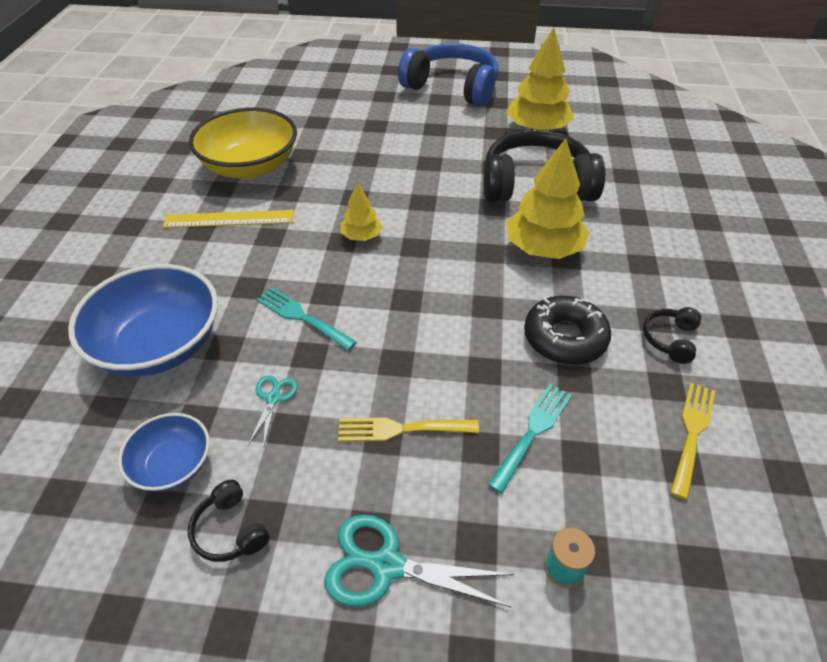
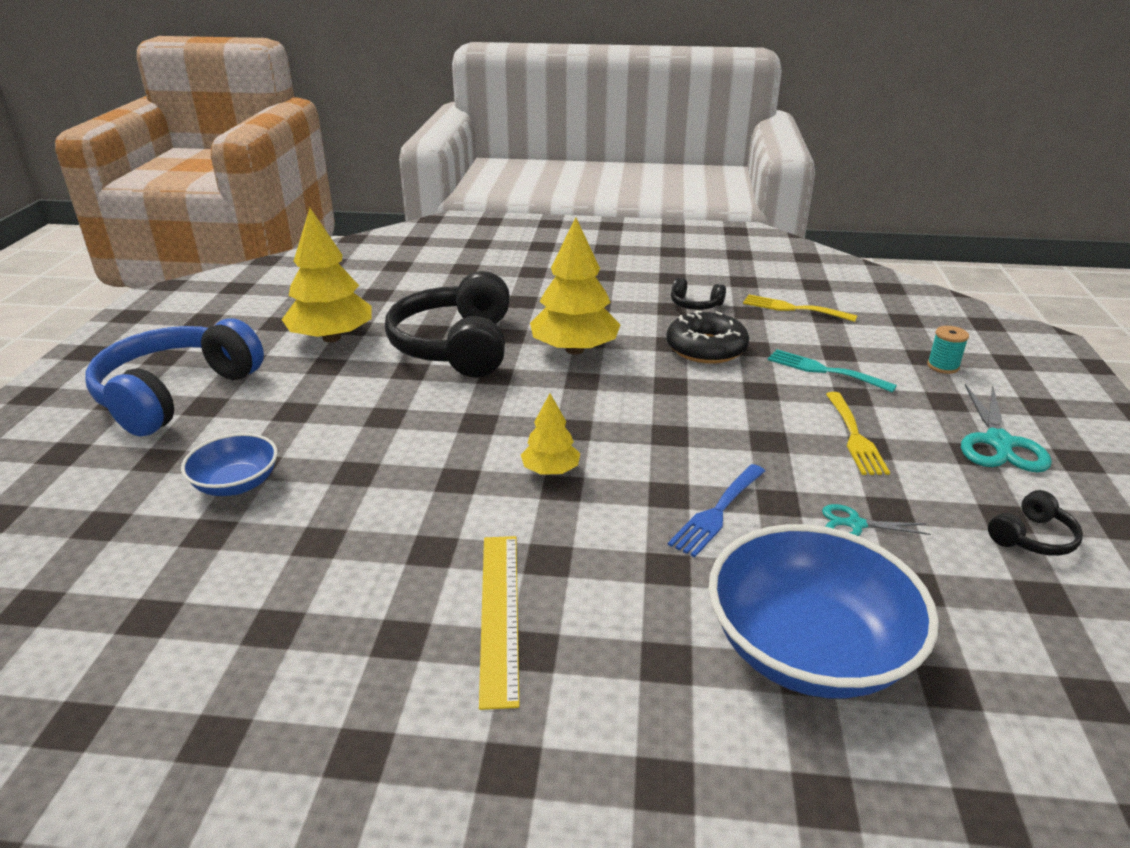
camera: 90 degrees left, 15 degrees down
blue bowl [118,413,210,492] -> blue bowl moved to [181,433,278,496]
yellow bowl [189,107,297,179] -> none
turquoise fork [256,287,357,351] -> blue fork [668,464,765,557]

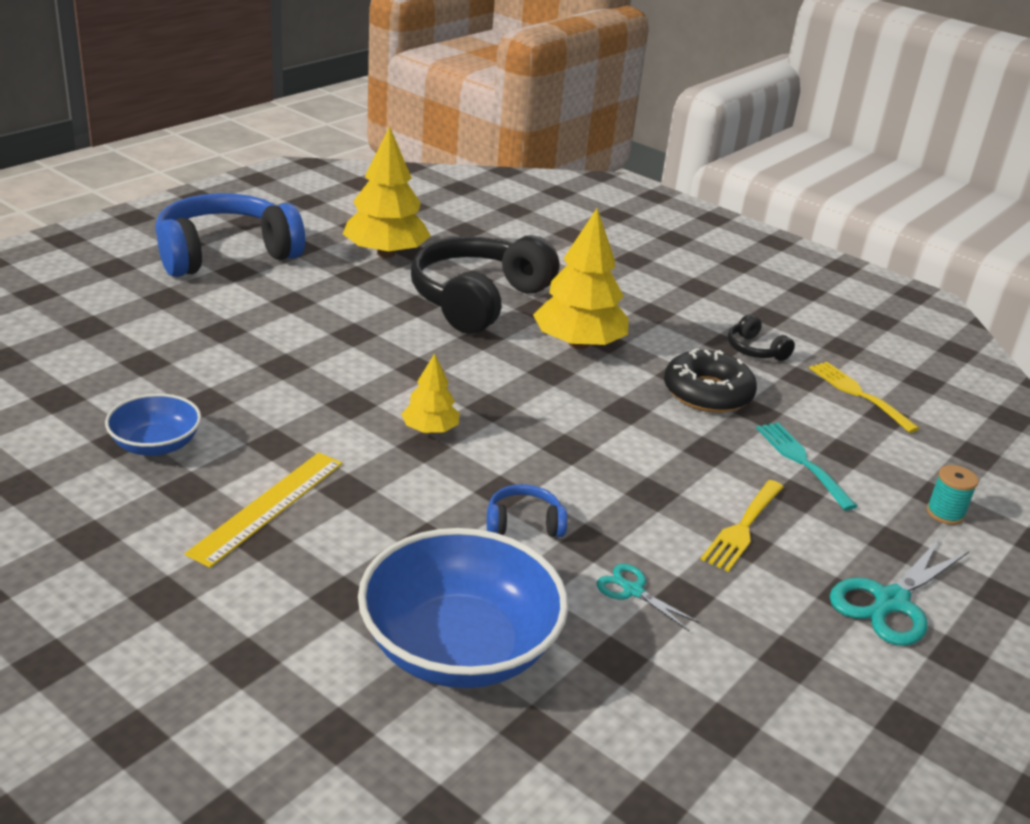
camera: 30 degrees right, 0 degrees up
blue bowl [181,433,278,496] -> blue bowl moved to [105,394,201,456]
blue fork [668,464,765,557] -> blue headphones [487,484,567,537]
black headphones [988,490,1083,556] -> none

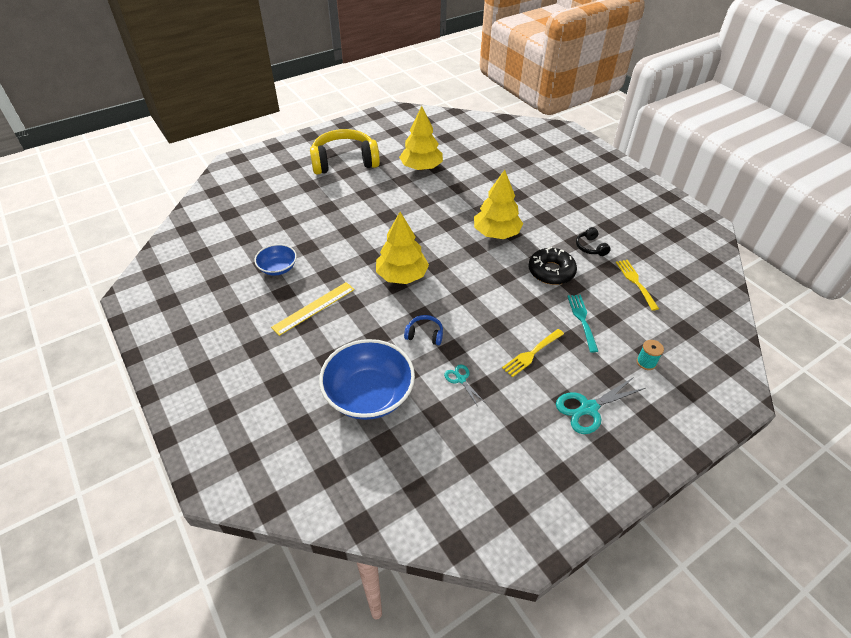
camera: 20 degrees right, 15 degrees up
blue headphones [155,193,305,277] -> yellow headphones [310,129,380,174]
yellow tree [401,353,460,434] -> yellow tree [376,212,429,284], size x1.88
black headphones [411,235,559,334] -> none

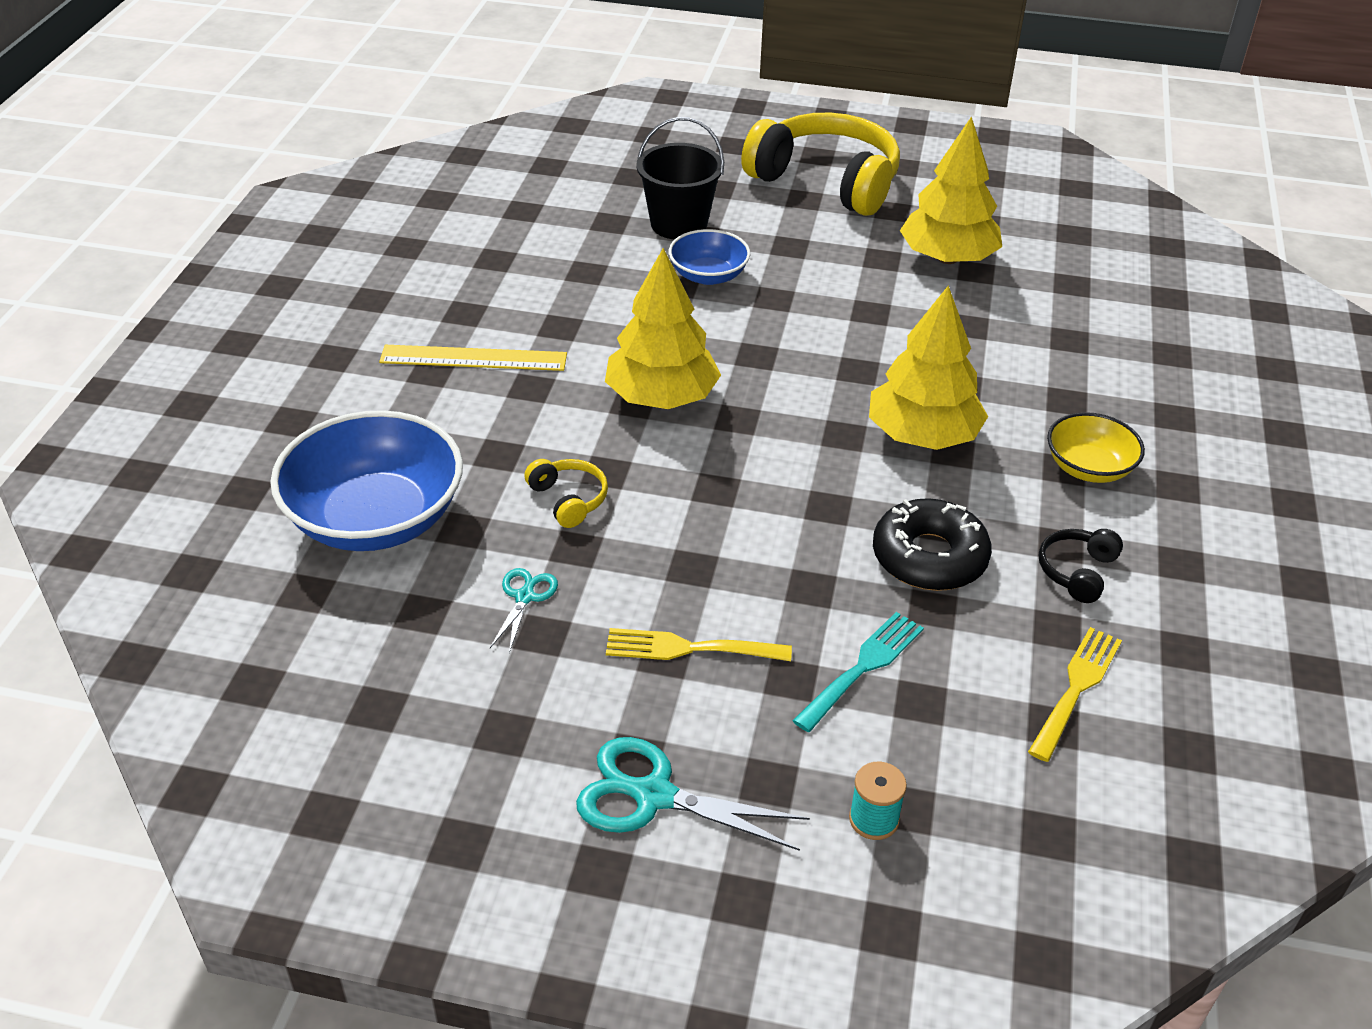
camera: 45 degrees right, 5 degrees down
blue bowl [254,244,297,275] -> blue bowl moved to [669,229,750,285]
blue headphones [404,315,443,345] -> yellow headphones [524,459,608,528]
none -> black bucket [636,117,724,240]
none -> yellow bowl [1047,412,1145,483]

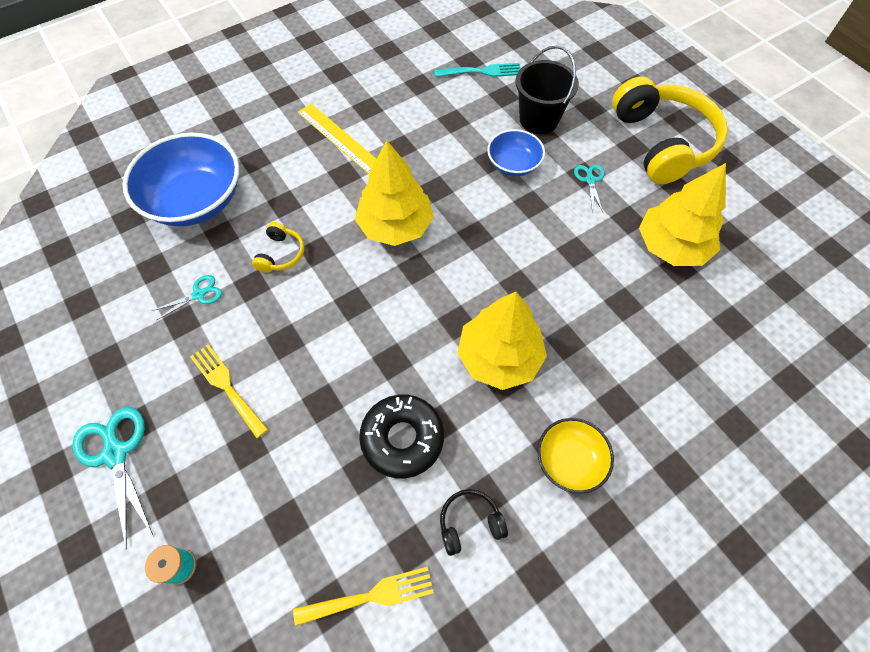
camera: 45 degrees right, 20 degrees up
turquoise fork [793,612,924,732] -> turquoise fork moved to [435,63,520,77]
none -> turquoise scissors [574,165,605,212]

